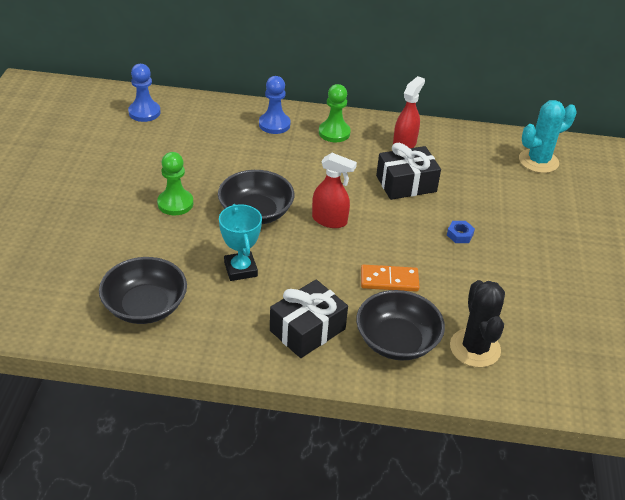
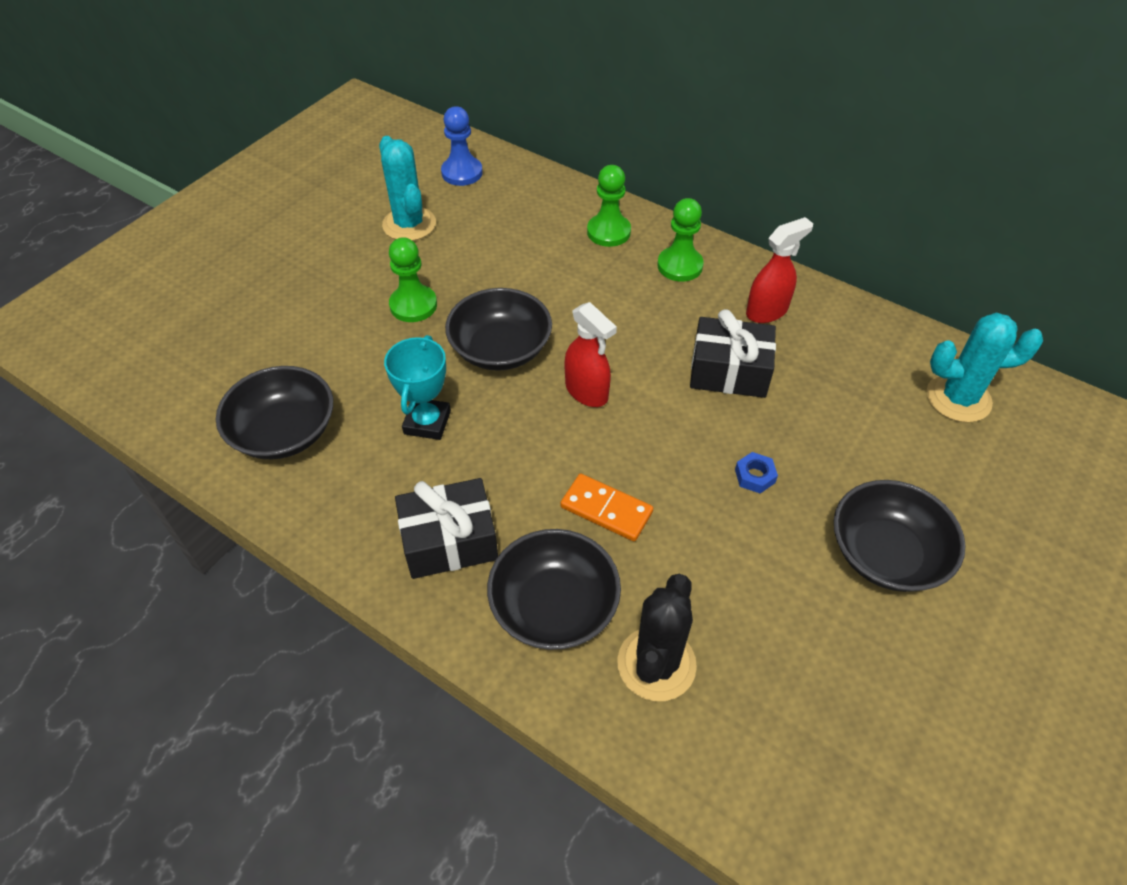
camera: 30 degrees right, 10 degrees up
blue pawn [259,76,290,134] -> green pawn [587,165,631,247]
none -> turquoise cactus [379,136,436,241]
none -> black bowl [834,480,966,592]

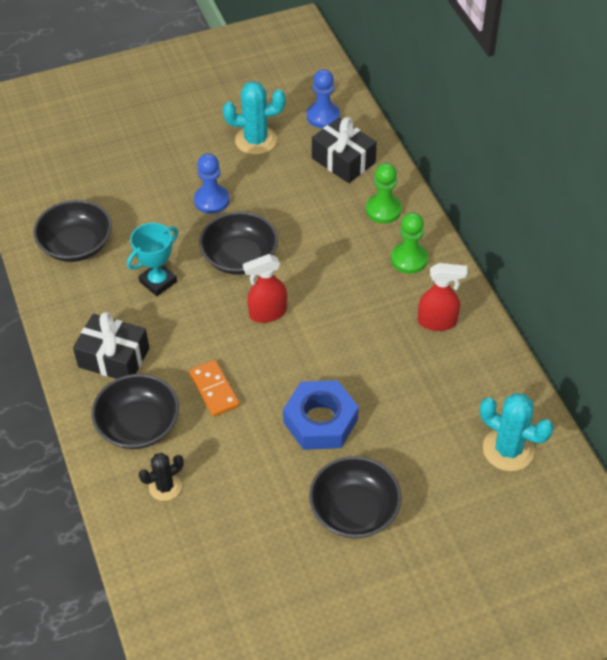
camera: 35 degrees right, 0 degrees up
turquoise cactus [379,136,436,241] -> turquoise cactus turned 75 degrees clockwise [223,81,285,155]
green pawn [389,237,437,322] -> blue pawn [194,153,230,214]
red spray bottle [565,302,617,407] -> red spray bottle turned 75 degrees clockwise [243,254,287,323]
black cactus [617,574,697,701] -> black cactus [139,453,184,501], size x0.62
black gift [690,309,776,398] -> black gift moved to [312,117,377,183]
blue nut [735,452,778,493] -> blue nut [283,380,359,450], size x2.42

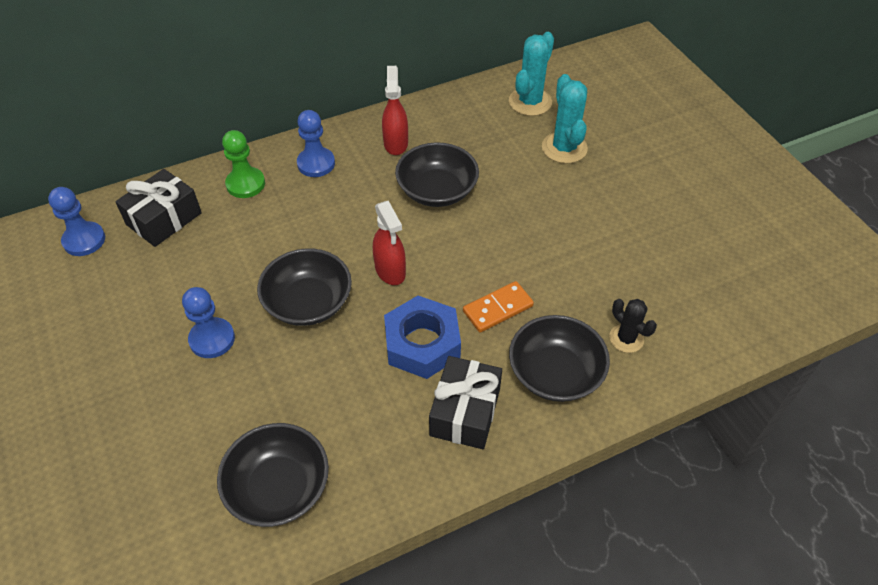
camera: 95 degrees left, 0 degrees up
turquoise trophy [127,223,178,296] -> none
turquoise cactus [223,81,285,155] -> turquoise cactus moved to [542,74,588,164]
blue nut [283,380,359,450] -> blue nut moved to [384,296,461,379]
black bowl [309,456,402,538] -> black bowl moved to [395,142,479,207]
green pawn [391,212,428,274] -> blue pawn [297,110,335,177]

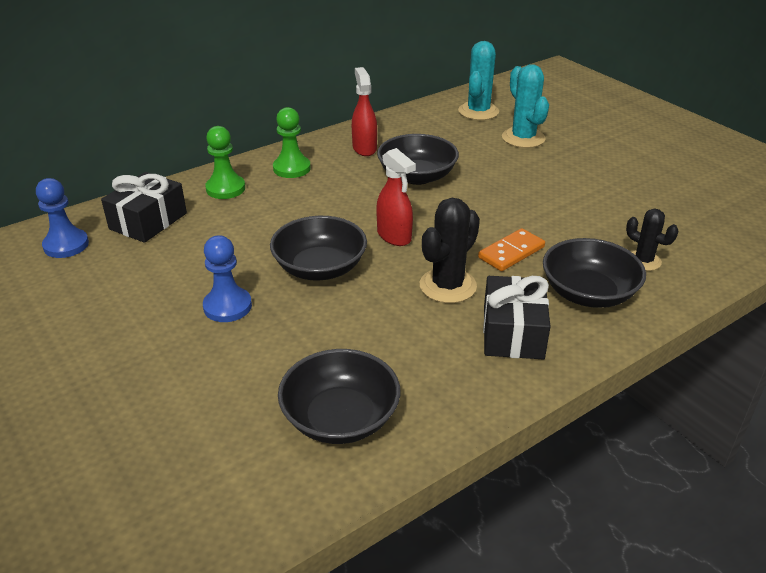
camera: 10 degrees left, 15 degrees down
blue pawn [297,110,335,177] -> green pawn [273,107,311,178]
blue nut [384,296,461,379] -> black cactus [420,198,480,303]

